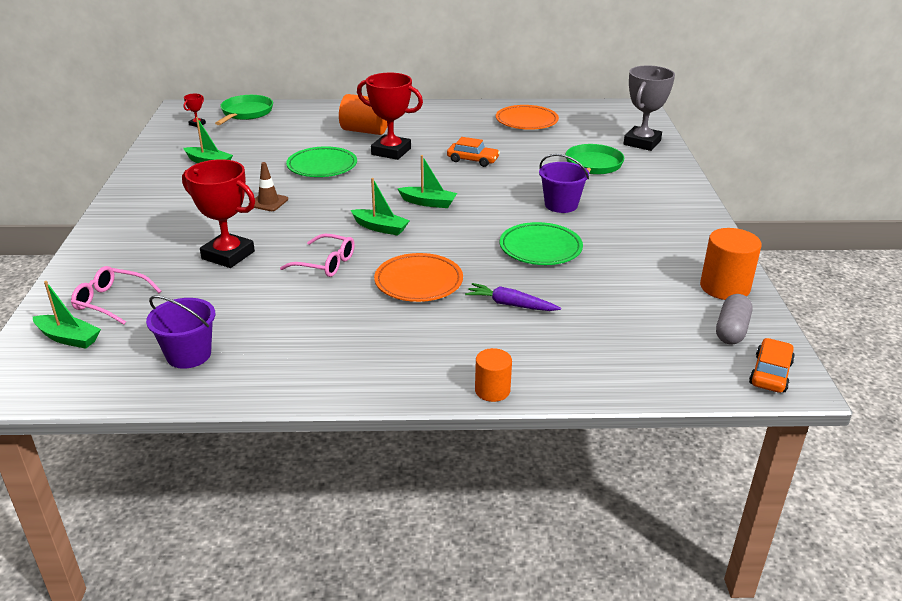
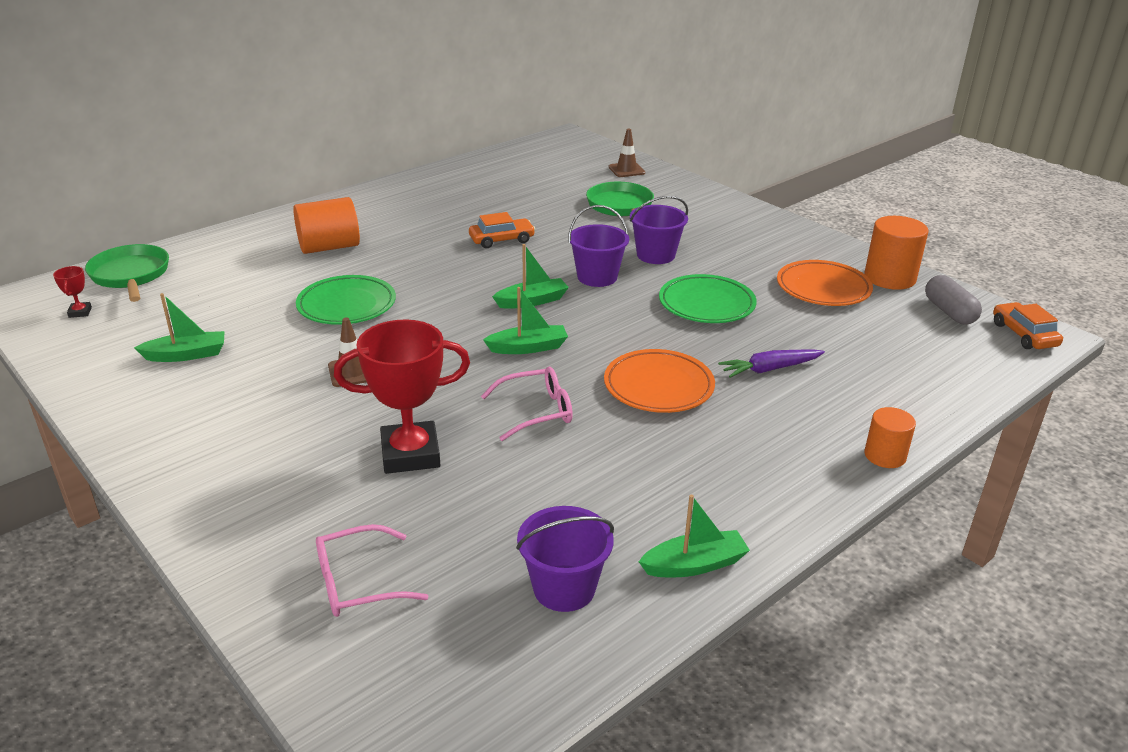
camera: 40 degrees left, 0 degrees up
green boat [33,281,101,349] -> green boat moved to [639,495,750,577]
red trophy [357,73,423,160] -> none
orange plate [496,105,559,130] -> orange plate moved to [777,260,873,306]
grey trophy [624,65,675,151] -> brown traffic cone [609,129,645,177]
none -> purple bucket [568,205,629,287]

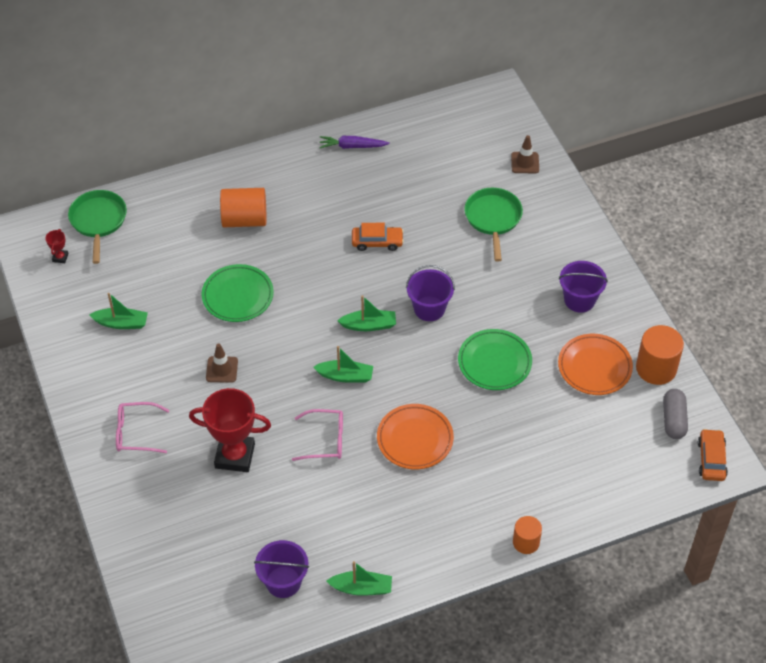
camera: 20 degrees right, 20 degrees up
pink glasses [316,524,429,617] -> pink glasses moved to [116,402,170,453]
purple bucket [630,196,688,264] -> purple bucket moved to [559,261,608,313]
purple carrot [718,350,825,378] -> purple carrot moved to [319,136,390,149]

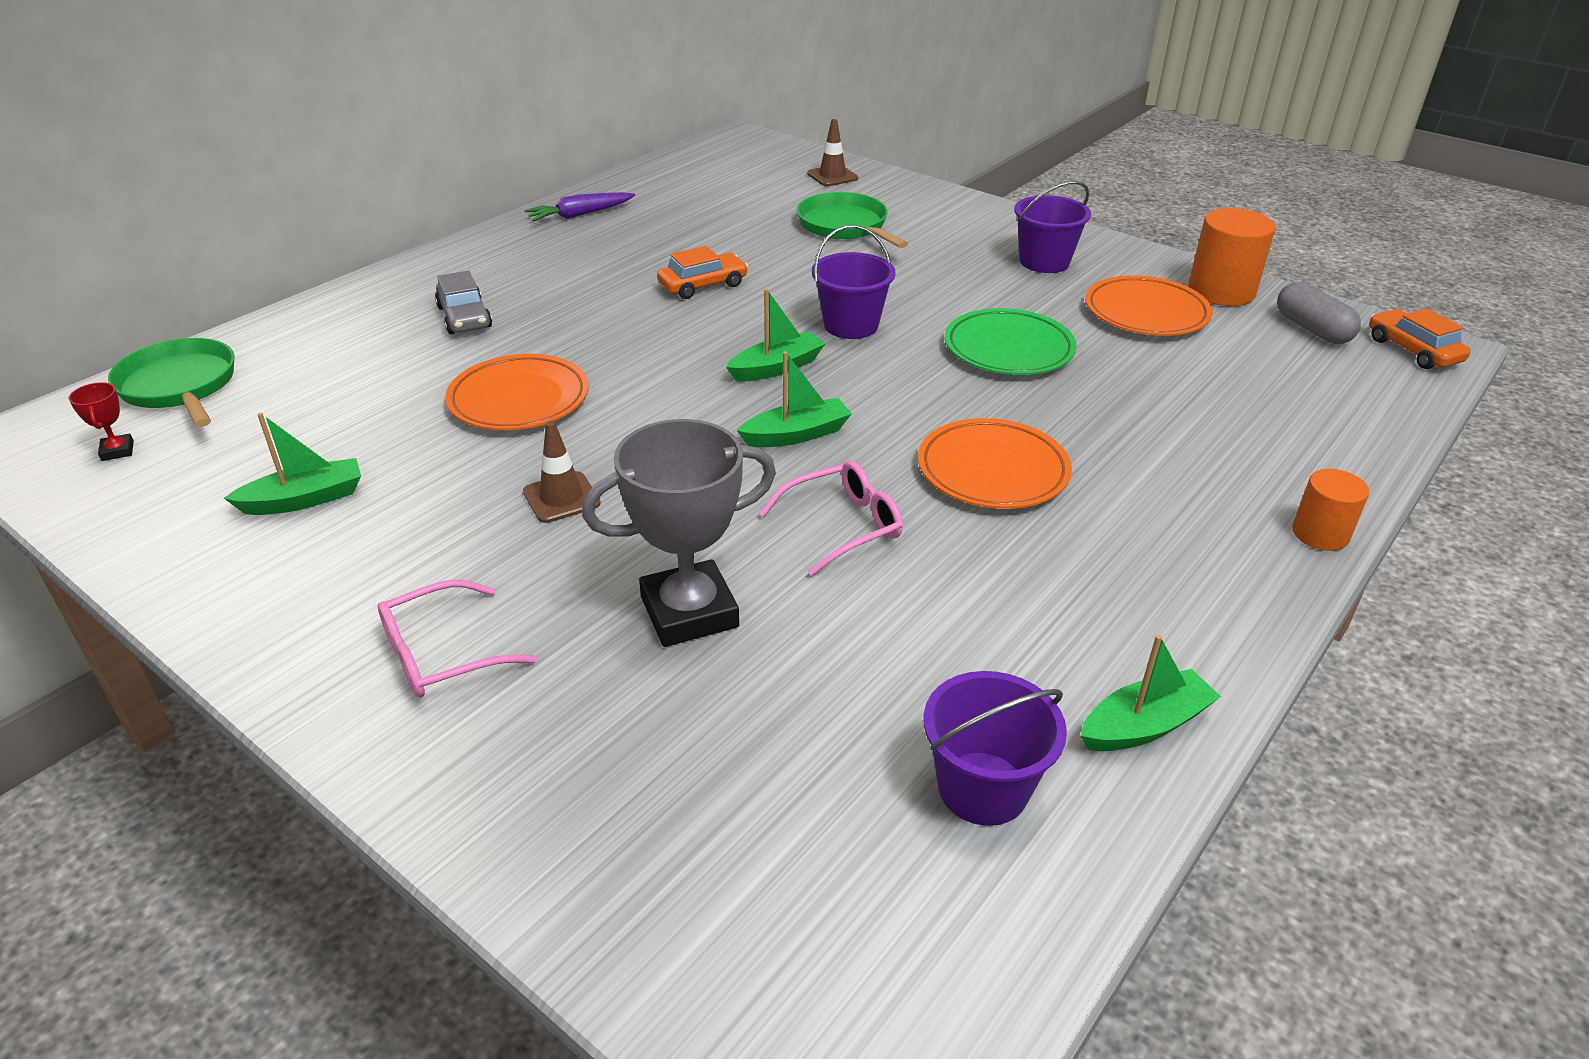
camera: 30 degrees left, 15 degrees down
red trophy [189,388,271,472] -> grey trophy [582,419,776,647]
green plate [202,264,274,322] -> orange plate [445,354,589,430]
orange cylinder [220,188,266,227] -> grey car [435,270,492,334]

